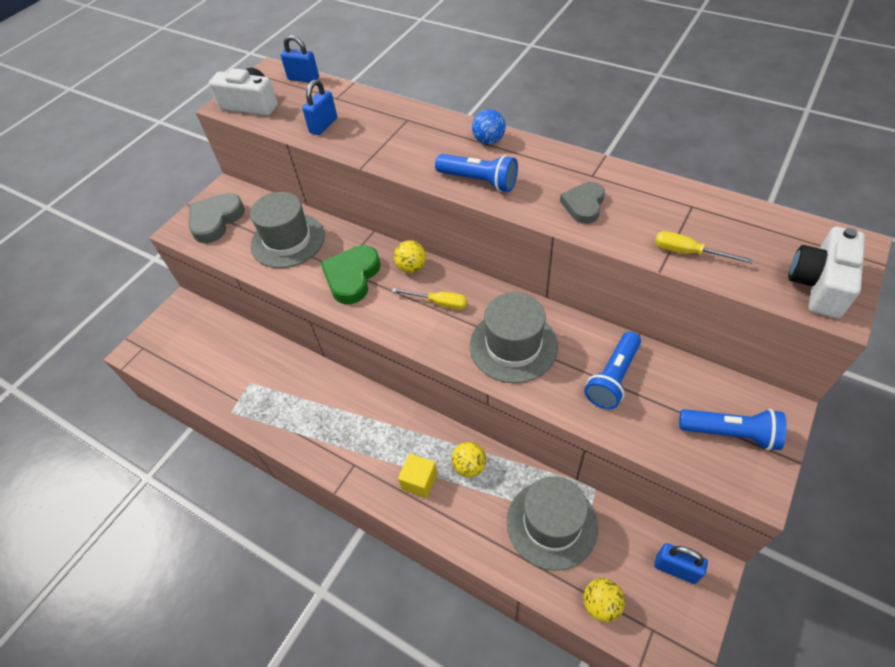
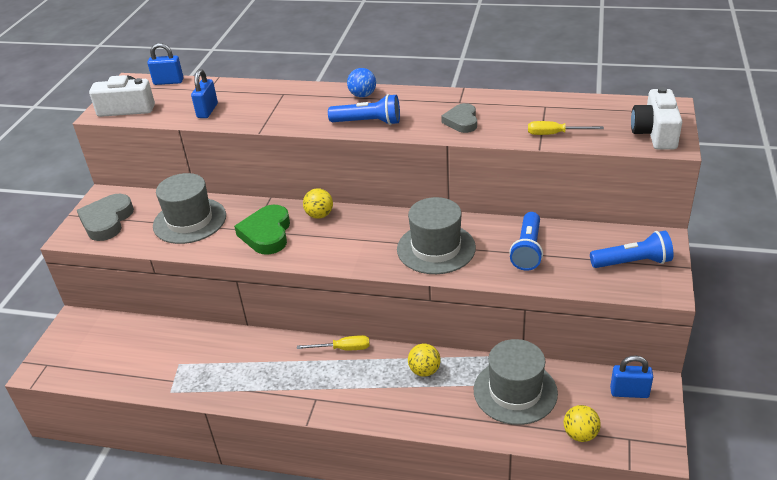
camera: 20 degrees left, 15 degrees down
yellow screwdriver [392,288,467,310] -> yellow screwdriver moved to [297,335,370,350]
yellow cube [398,454,437,498] -> none

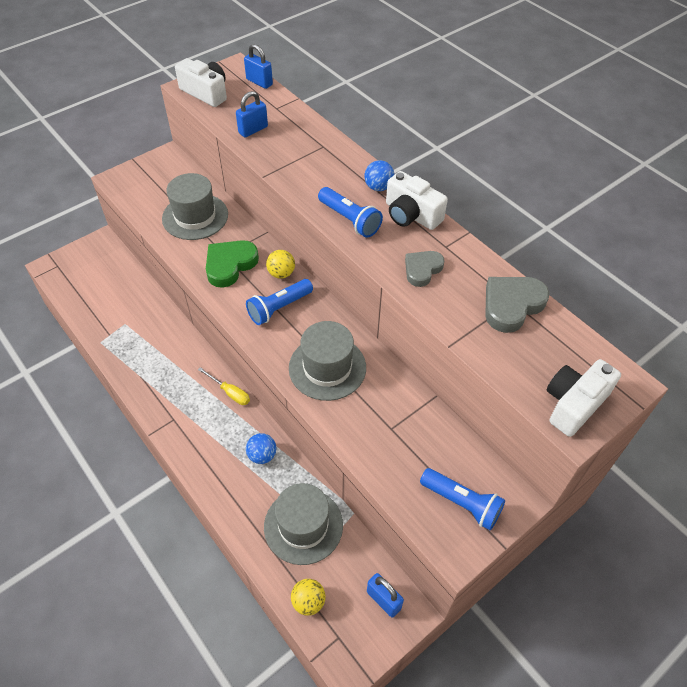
camera: 35 degrees right, 15 degrees up
grey heart [77,194,134,241] -> grey heart moved to [485,277,549,333]
yellow ball [408,344,441,377] -> blue ball [246,433,276,464]
blue flashlight [509,212,543,271] -> blue flashlight moved to [246,279,313,325]
yellow screwdriver [528,121,604,135] -> none
none -> white camera [386,171,448,230]

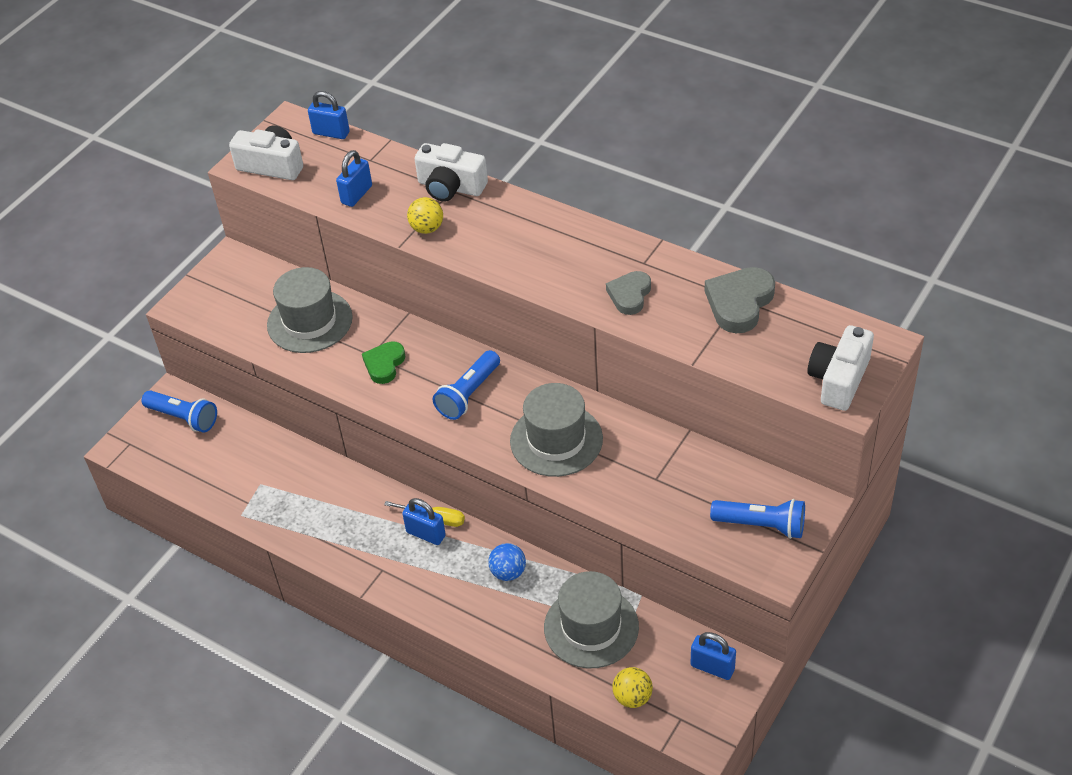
camera: 15 degrees left, 5 degrees down
green heart [206,240,259,288] -> green heart [362,341,405,384], size x0.66
yellow ball [266,250,295,279] -> yellow ball moved to [407,197,443,234]
blue flashlight [318,187,383,238] -> blue flashlight moved to [141,390,217,433]
blue ball [365,160,395,191] -> none
white camera [386,171,448,230] -> white camera moved to [415,143,488,202]
none -> blue padlock [402,498,446,545]

